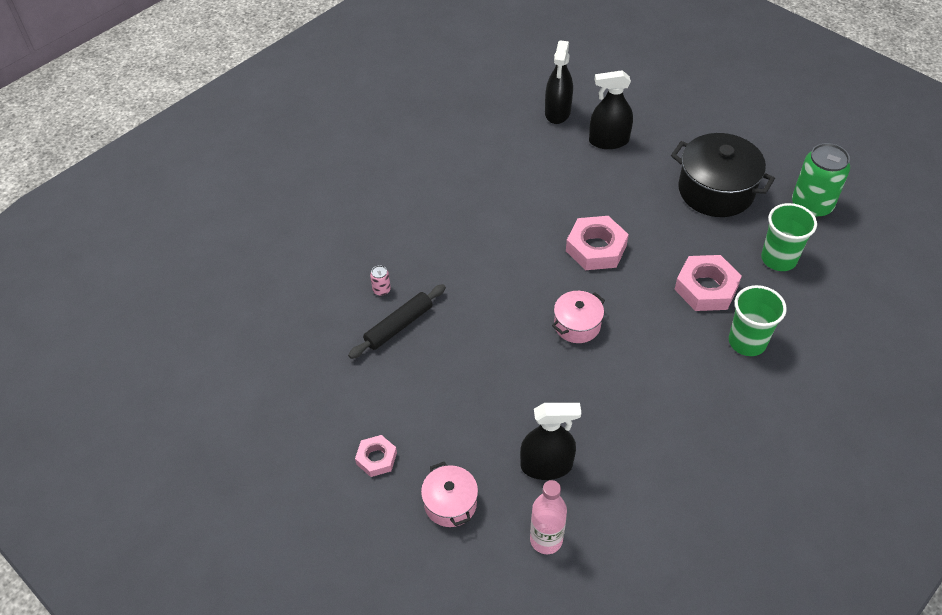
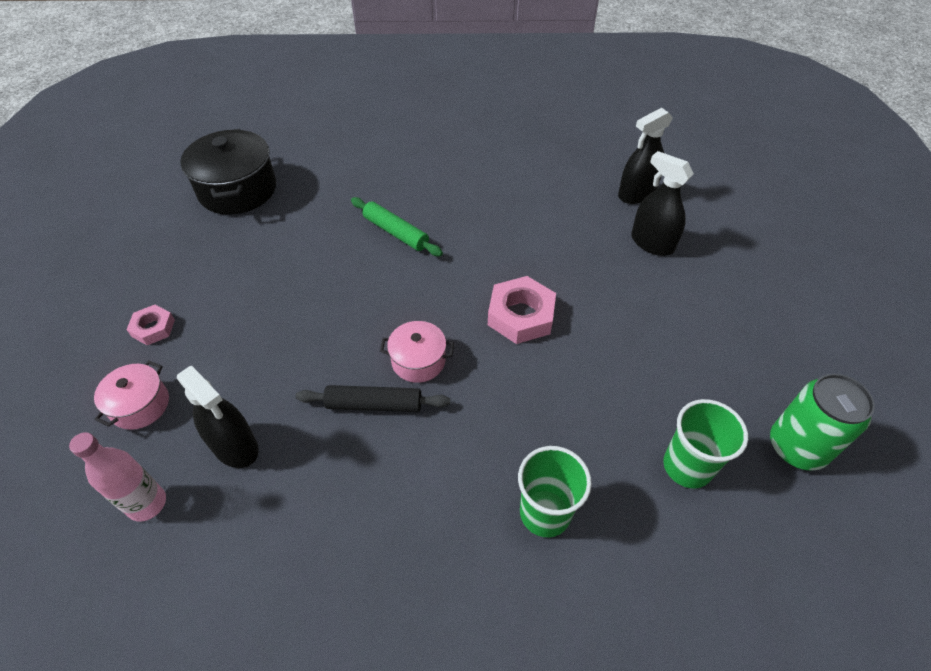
camera: 45 degrees right, 0 degrees up
black rolling pin [348,284,446,359] -> black rolling pin moved to [295,385,450,412]
pink can [370,265,391,296] -> none
black pot [671,133,775,217] -> black pot moved to [180,129,276,215]
pink nut [674,255,742,311] -> none
none -> green rolling pin [351,197,443,256]

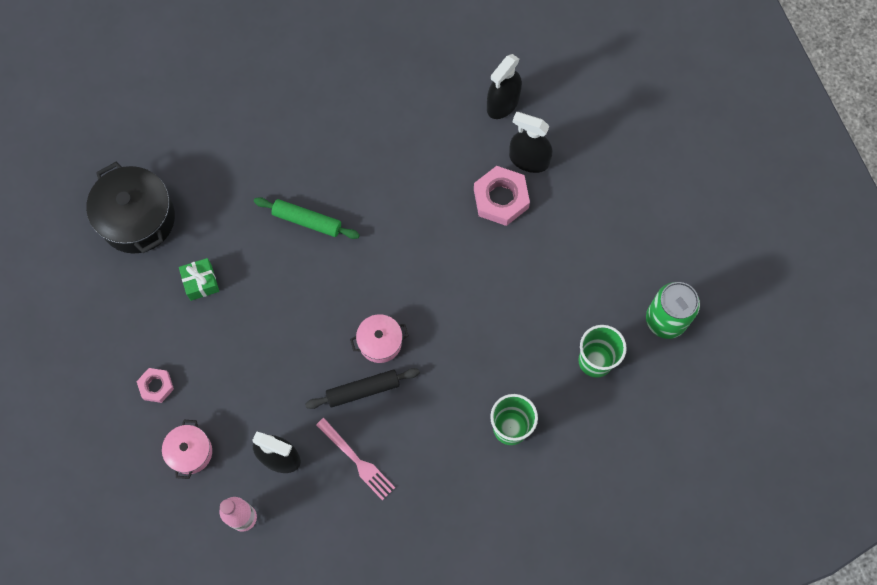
camera: 20 degrees left, 20 degrees up
pink nut [488,276,556,344] -> pink nut moved to [474,166,530,226]
none -> green gift [179,258,219,301]
none -> pink fork [316,418,395,500]

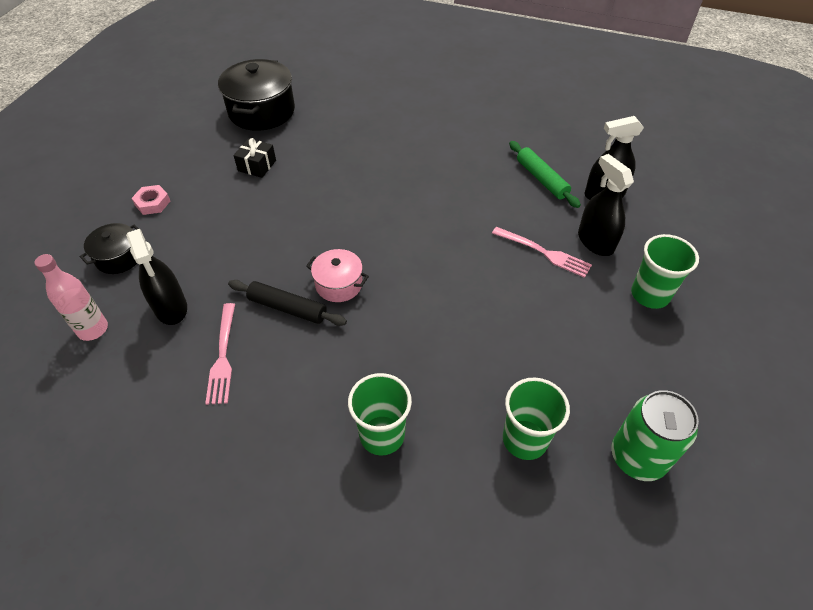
camera: 40 degrees right, 20 degrees down
pink pot [162,420,212,479] -> black pot [80,223,139,274]
green gift [179,258,219,301] -> black gift [233,138,276,178]
green rolling pin [254,197,360,239] -> green rolling pin moved to [509,141,581,208]
pink nut [474,166,530,226] -> pink fork [492,227,592,278]
none -> green cup [631,234,699,309]

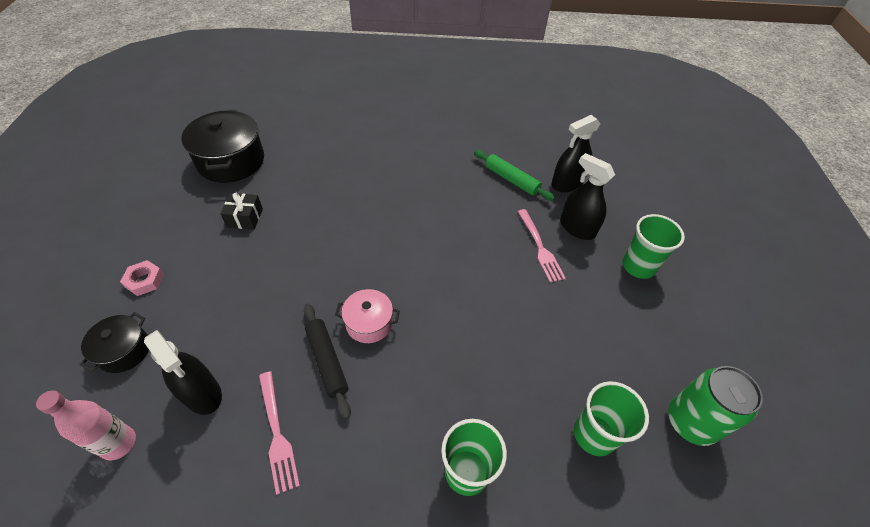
camera: 20 degrees left, 0 degrees up
black rolling pin [228,280,347,326] -> black rolling pin turned 60 degrees clockwise [304,304,351,419]
pink fork [492,227,592,278] -> pink fork turned 60 degrees clockwise [517,209,566,283]

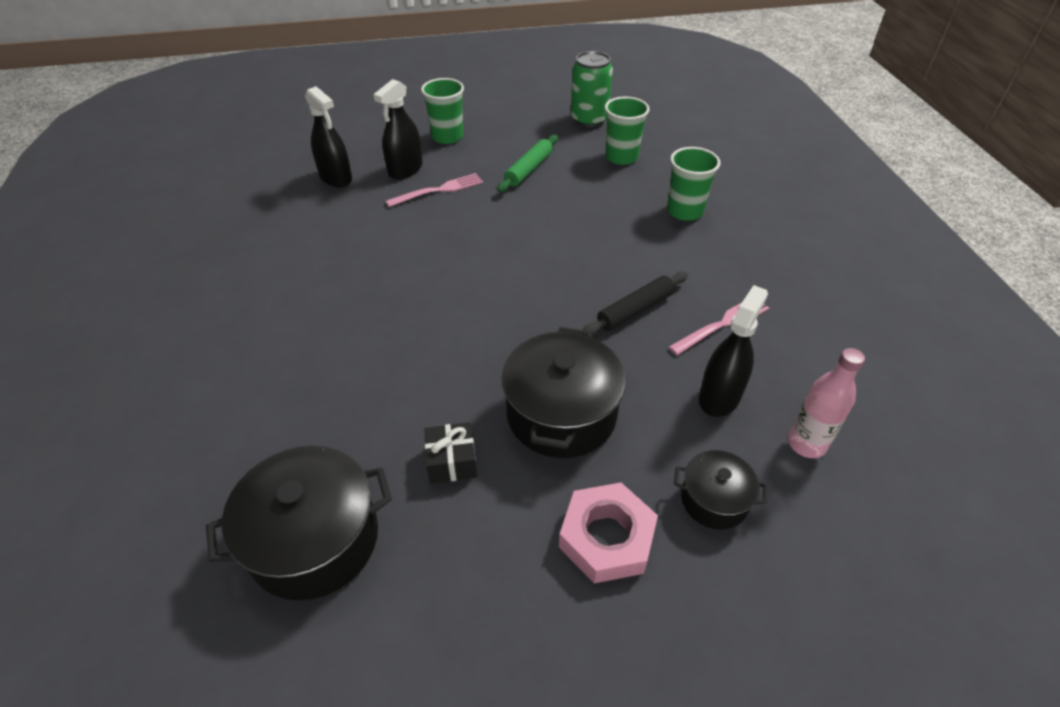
camera: 100 degrees left, 5 degrees down
pink nut [120,260,164,296] -> pink nut [559,483,658,583], size x1.72
pink pot [335,289,400,343] -> none
green rolling pin [474,150,555,201] -> green rolling pin moved to [497,135,558,192]
none -> black pot [501,327,626,458]

